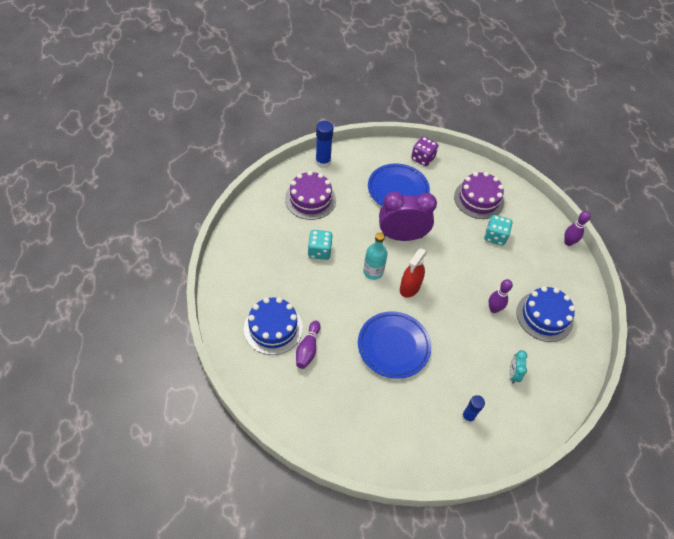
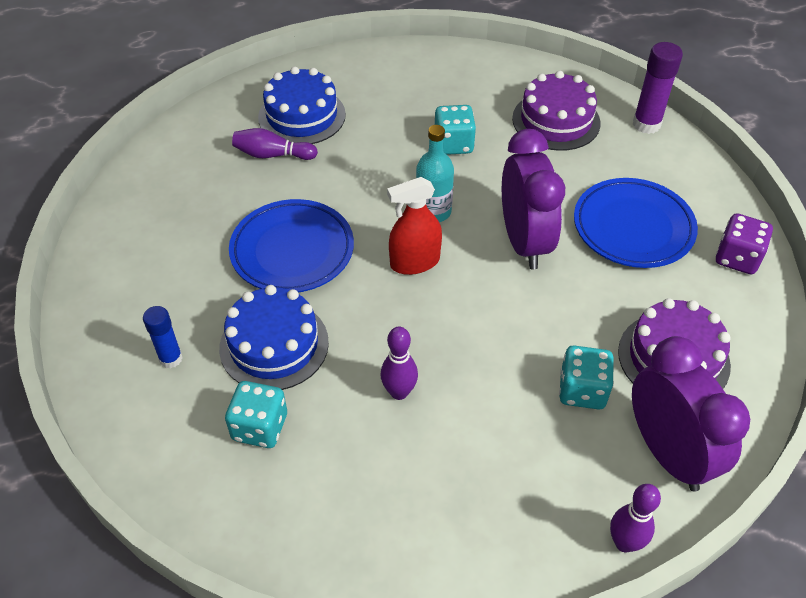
camera: 85 degrees right, 5 degrees down
blue glue stick [316,121,334,168] -> purple glue stick [633,42,683,134]
red spray bottle [400,248,427,298] -> red spray bottle turned 45 degrees counterclockwise [387,177,442,275]
turquoise clock [509,350,527,384] -> turquoise dice [225,381,287,448]
blue cake [516,286,575,342] -> blue cake moved to [219,285,329,390]
none -> purple clock [632,336,750,492]

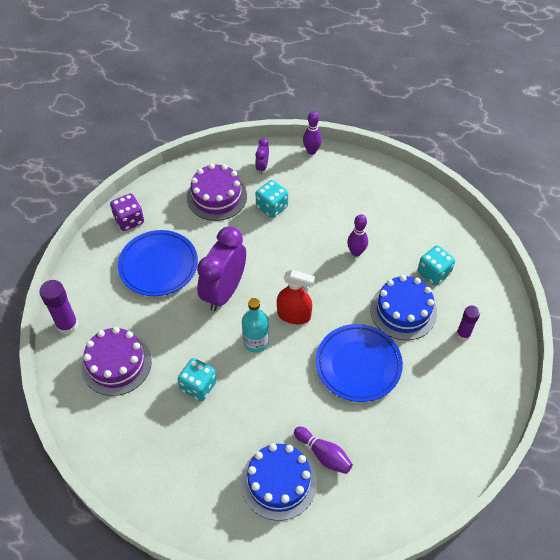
camera: 145 degrees left, 5 degrees up
blue glue stick [143,306,183,368] -> purple glue stick [456,306,480,341]
purple clock [632,336,750,492] -> purple clock [255,138,269,174], size x0.45

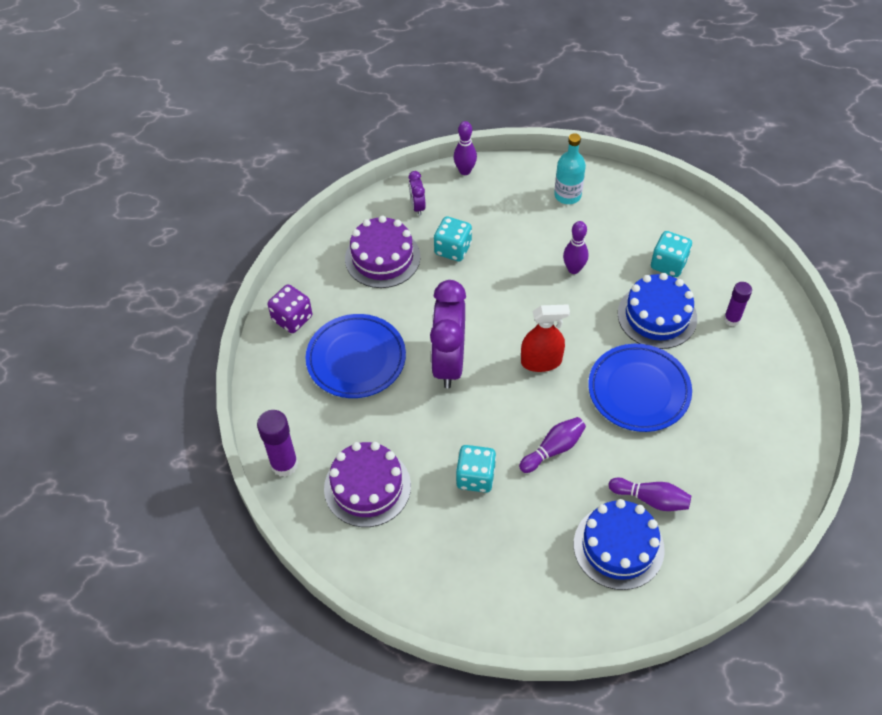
camera: 20 degrees left, 0 degrees up
turquoise bottle [242,298,269,353] -> turquoise bottle moved to [554,133,586,204]
none -> purple bowling pin [519,417,586,473]

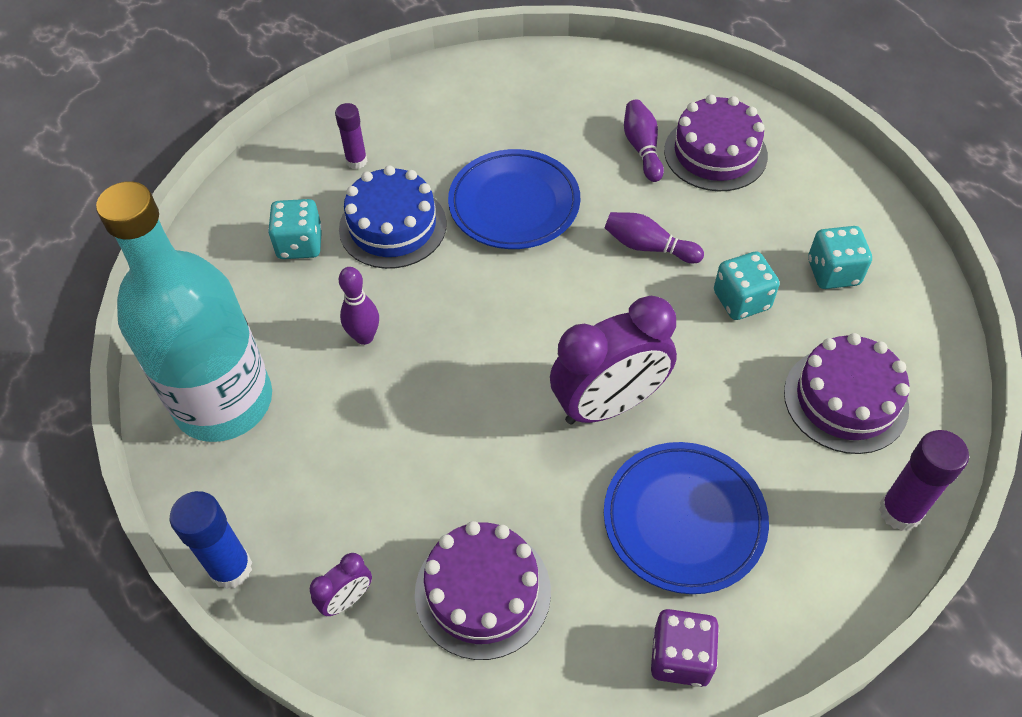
camera: 120 degrees left, 0 degrees up
turquoise dice [434,216,472,262] -> turquoise dice moved to [808,226,872,289]
purple bowling pin [454,121,477,175] -> blue glue stick [170,491,252,589]
red spray bottle [521,304,570,372] -> none
turquoise bottle [554,133,586,204] -> turquoise bottle [96,181,272,442], size x2.21
blue cake [574,499,665,590] -> purple cake [664,95,768,191]

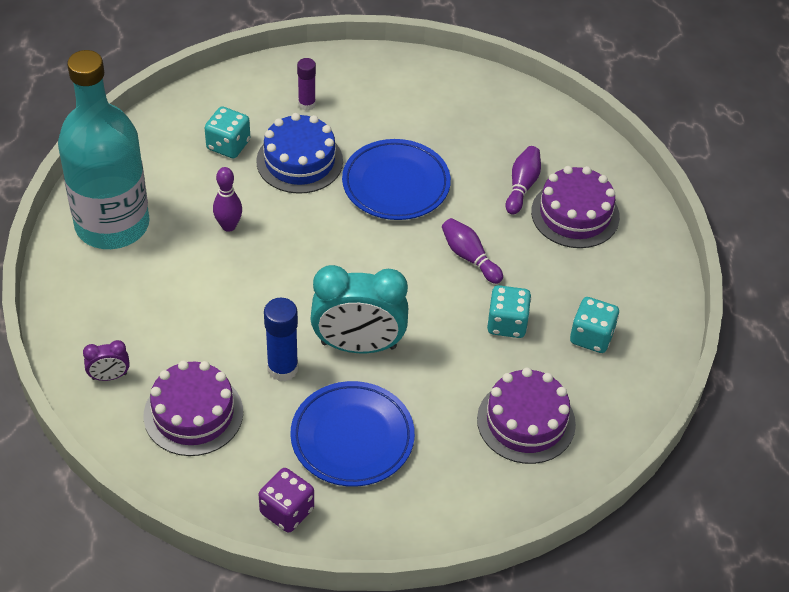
camera: 25 degrees right, 5 degrees down
blue glue stick [170,491,252,589] -> blue glue stick moved to [264,298,298,381]
purple clock [550,296,677,425] -> turquoise clock [310,265,408,353]
purple glue stick [879,430,969,531] -> none

